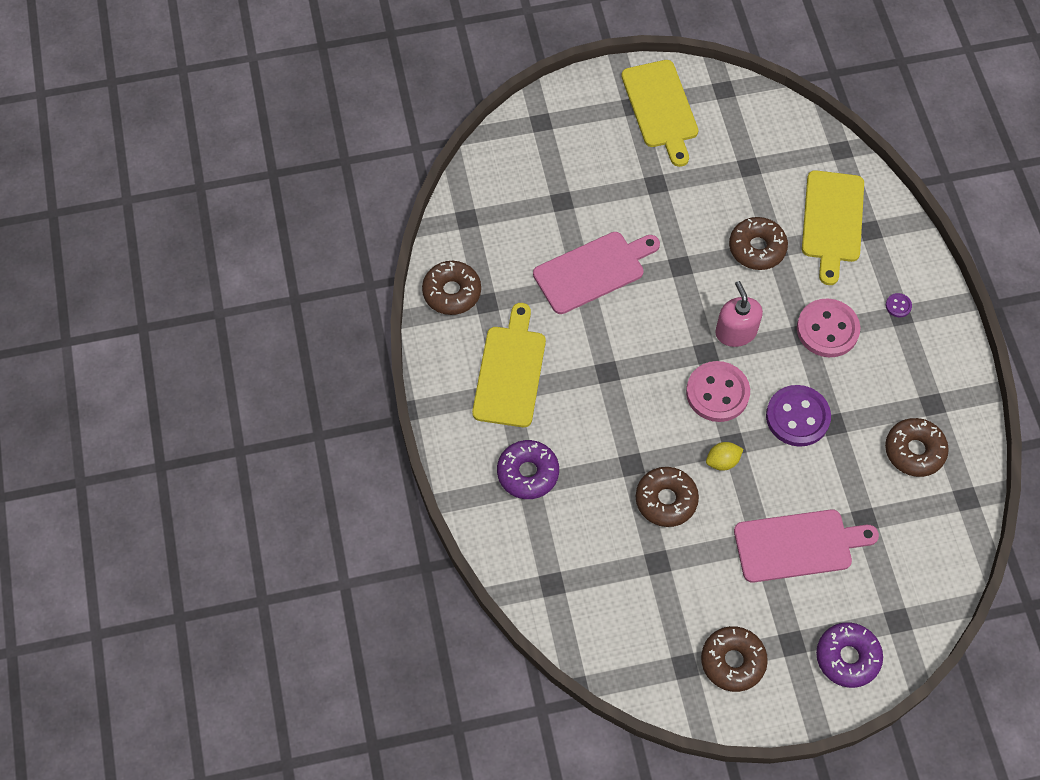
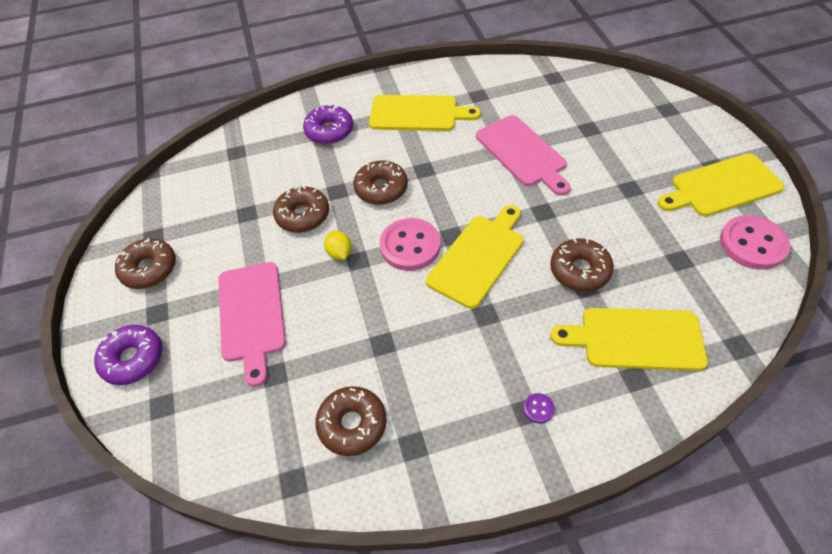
camera: 90 degrees right, 10 degrees down
brown donut [422,261,481,315] -> brown donut moved to [353,161,408,205]
pink soap dispenser [715,281,763,347] -> yellow cutting board [426,205,524,309]
purple button [766,385,831,447] -> none
pink button [797,299,860,357] -> pink button moved to [720,215,790,270]

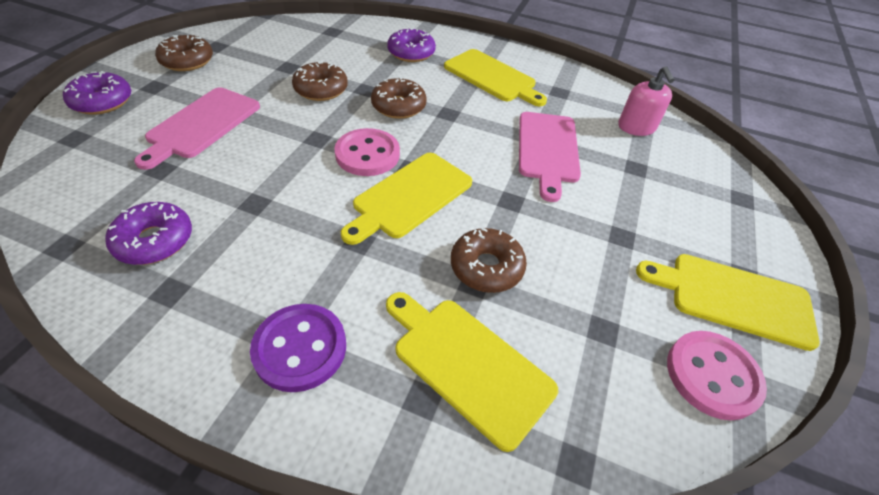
camera: 30 degrees right, 5 degrees down
brown donut [315,386,387,456] -> purple donut [105,202,192,265]
yellow lemon [324,231,352,260] -> none
yellow cutting board [426,205,524,309] -> yellow cutting board turned 150 degrees clockwise [341,153,472,245]
purple button [523,393,555,423] -> purple button [250,304,346,392], size x2.39
none -> pink soap dispenser [618,66,674,136]

